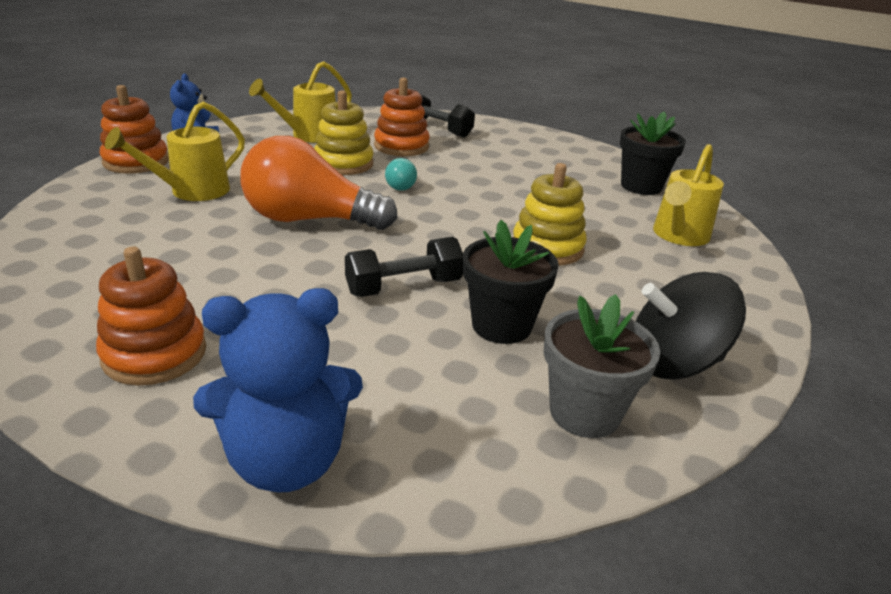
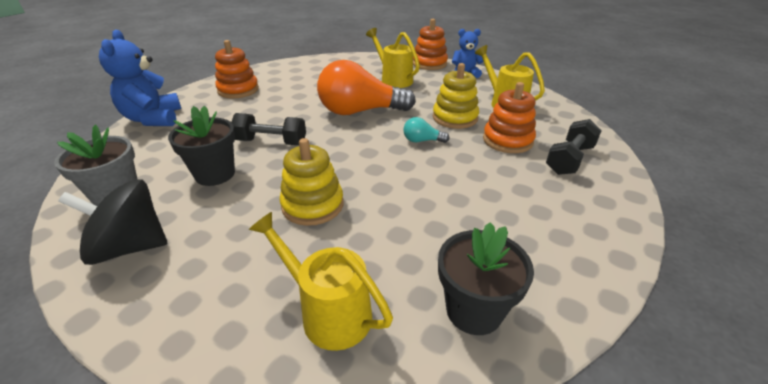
camera: 95 degrees right, 5 degrees up
orange light bulb [240,136,398,230] -> orange light bulb turned 105 degrees counterclockwise [317,60,416,115]
black dumbbell [345,237,463,297] -> black dumbbell turned 60 degrees counterclockwise [231,113,306,145]
black spinning top [636,272,746,380] -> black spinning top turned 90 degrees counterclockwise [58,179,167,265]

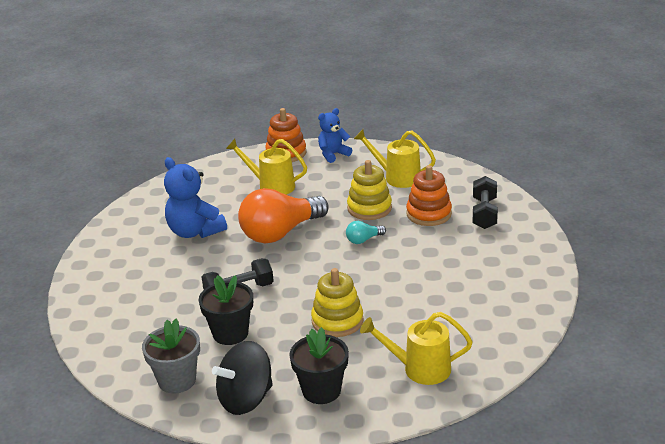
camera: 30 degrees left, 5 degrees down
blue teddy bear [99,30,181,126] -> blue teddy bear moved to [164,157,227,238]
orange stacking toy [215,40,259,98] -> none
black flower pot [438,222,534,335] -> black flower pot moved to [289,327,349,404]

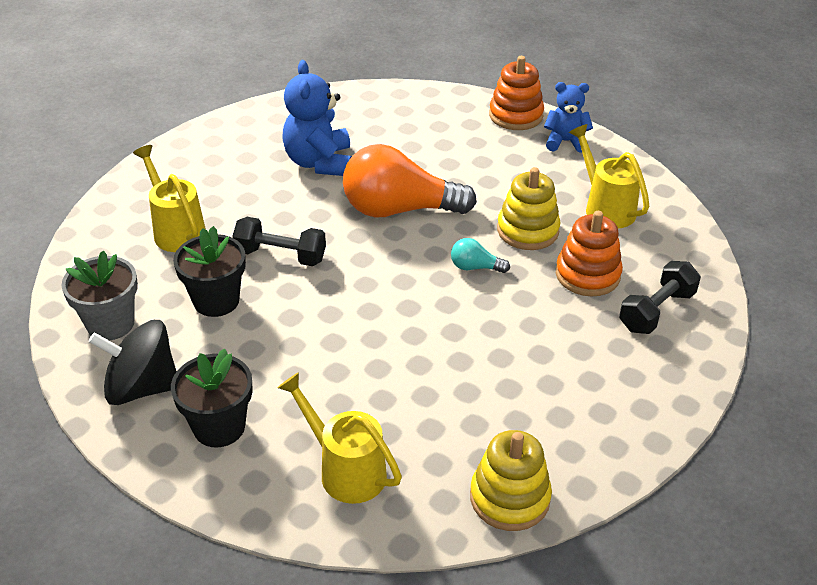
camera: 35 degrees right, 10 degrees up
yellow watering can [226,139,307,195] -> yellow watering can moved to [133,145,206,252]
yellow stacking toy [311,268,364,337] -> yellow stacking toy moved to [470,430,552,531]

